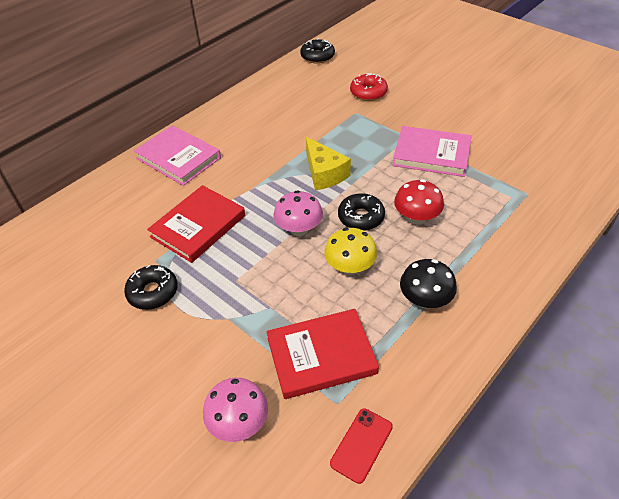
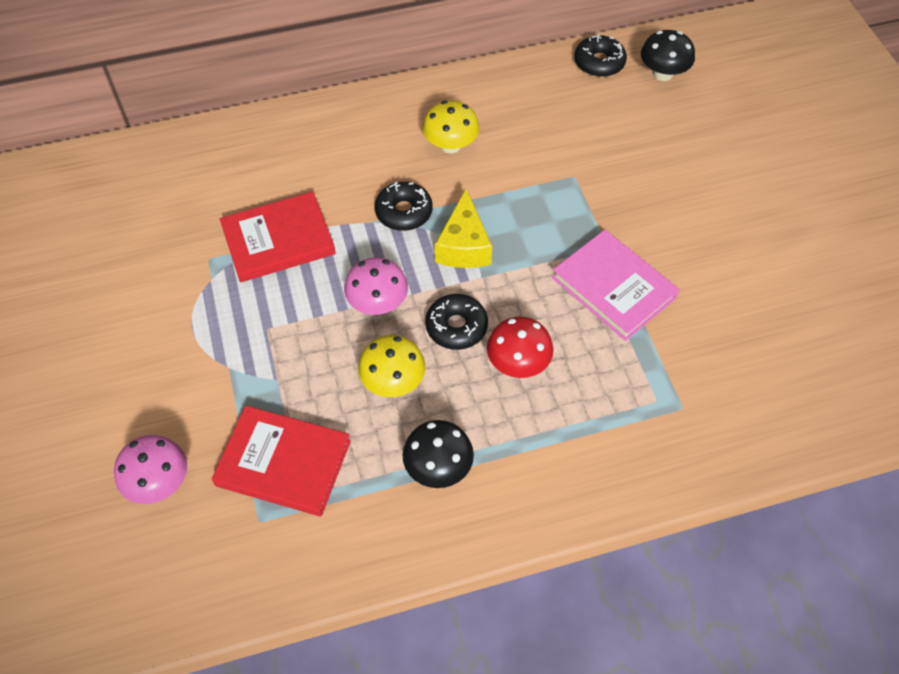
camera: 30 degrees right, 10 degrees up
black donut [124,265,178,310] -> black donut moved to [375,182,433,231]
pink book [134,125,221,186] -> none
red phone [330,408,393,484] -> none
red donut [350,73,388,101] -> none
none -> yellow mushroom [422,100,480,153]
none -> black mushroom [641,30,695,81]

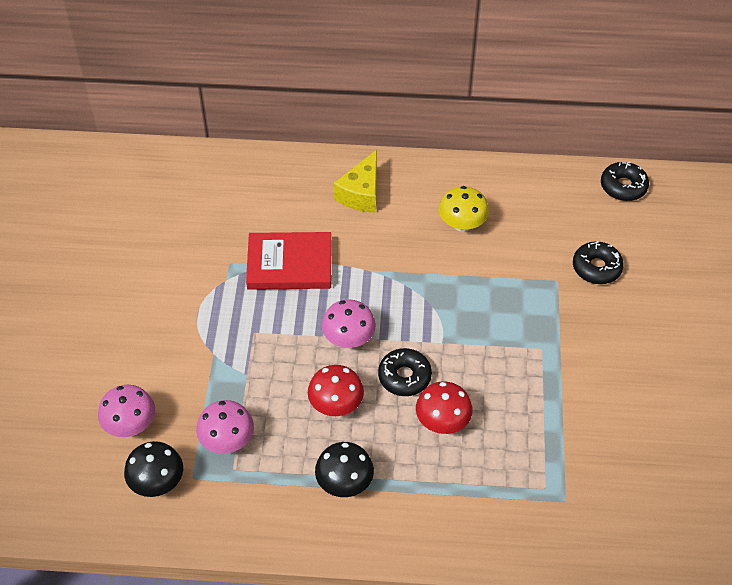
camera: 20 degrees right, 5 degrees down
red book [212,406,351,516] -> pink mushroom [196,400,254,454]
yellow mushroom [358,335,425,397] -> red mushroom [308,365,364,416]
black donut [375,182,433,231] -> black donut moved to [573,241,624,284]
yellow cheese [435,189,492,268] -> yellow cheese moved to [333,150,377,213]
pink book [552,230,680,341] -> none
black mushroom [641,30,695,81] -> black mushroom moved to [124,441,183,497]

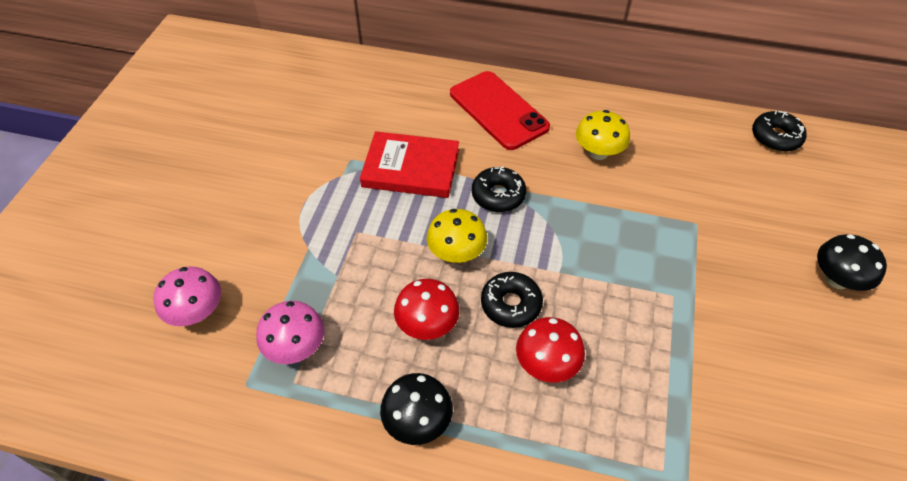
camera: 10 degrees right, 0 degrees up
black mushroom [124,441,183,497] -> black mushroom moved to [817,234,887,291]
pink mushroom [322,299,376,348] -> yellow mushroom [427,209,487,263]
yellow cheese [333,150,377,213] -> red phone [450,71,550,150]
black donut [573,241,624,284] -> black donut moved to [472,167,526,212]

